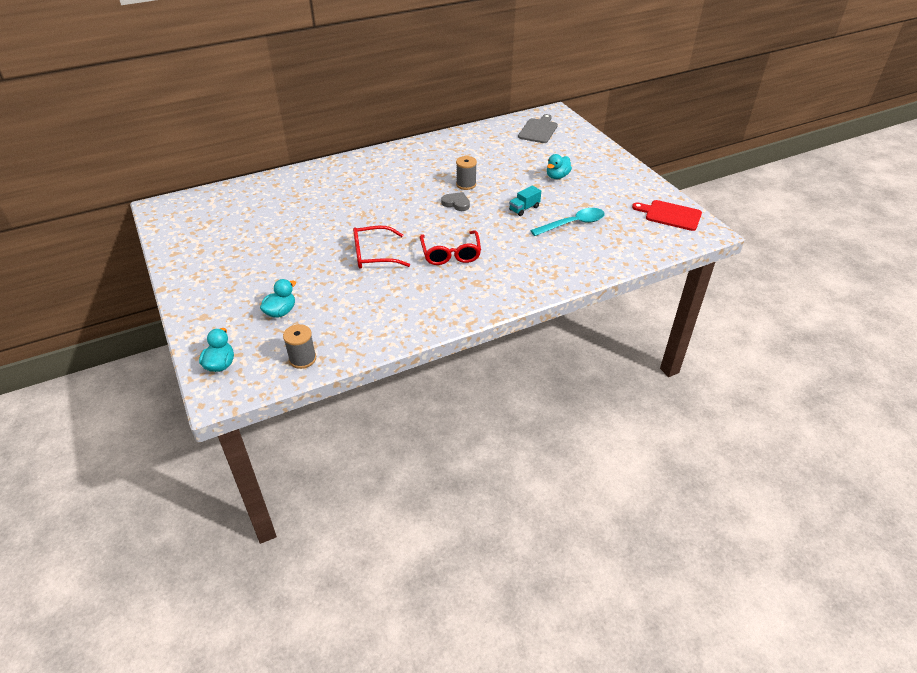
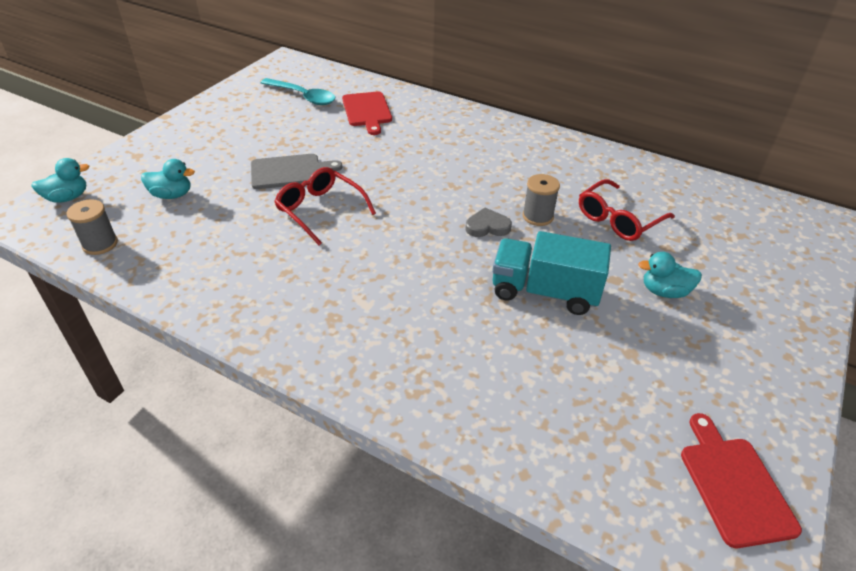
camera: 55 degrees right, 0 degrees up
red glasses [420,230,481,265] -> red glasses moved to [579,179,675,241]
grey heart [441,192,470,211] -> grey heart turned 90 degrees counterclockwise [465,208,512,237]
turquoise truck [509,185,541,216] -> turquoise truck [492,231,611,315], size x1.97
grey cutting board [518,114,558,143] -> grey cutting board moved to [251,154,342,189]
turquoise spoon [530,208,605,236] -> turquoise spoon moved to [261,78,335,105]
none -> red cutting board [342,91,392,135]

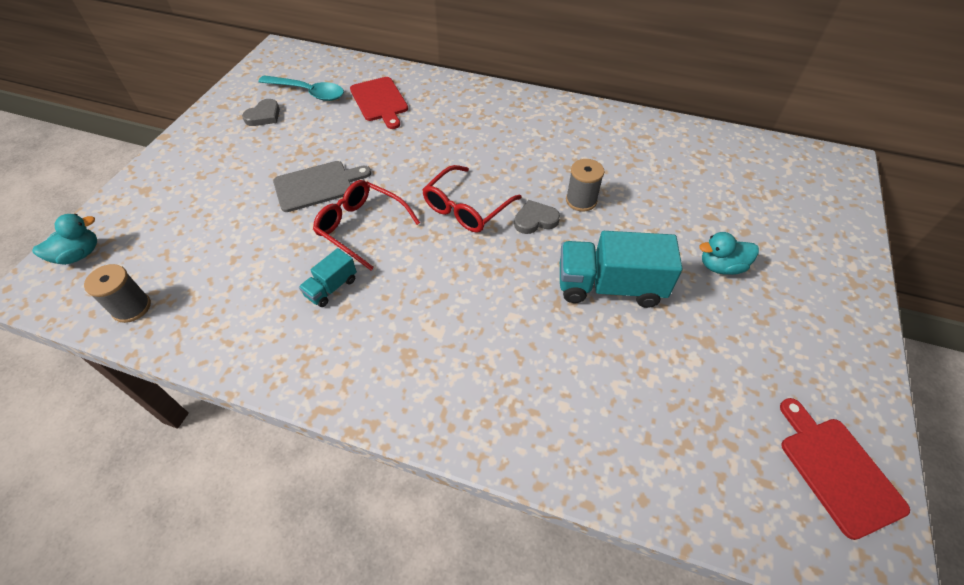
camera: 10 degrees left, 10 degrees up
turquoise duck [141,159,195,199] -> none
red glasses [579,179,675,241] -> red glasses moved to [422,165,522,233]
none -> grey heart [242,99,280,126]
none -> turquoise truck [299,248,357,307]

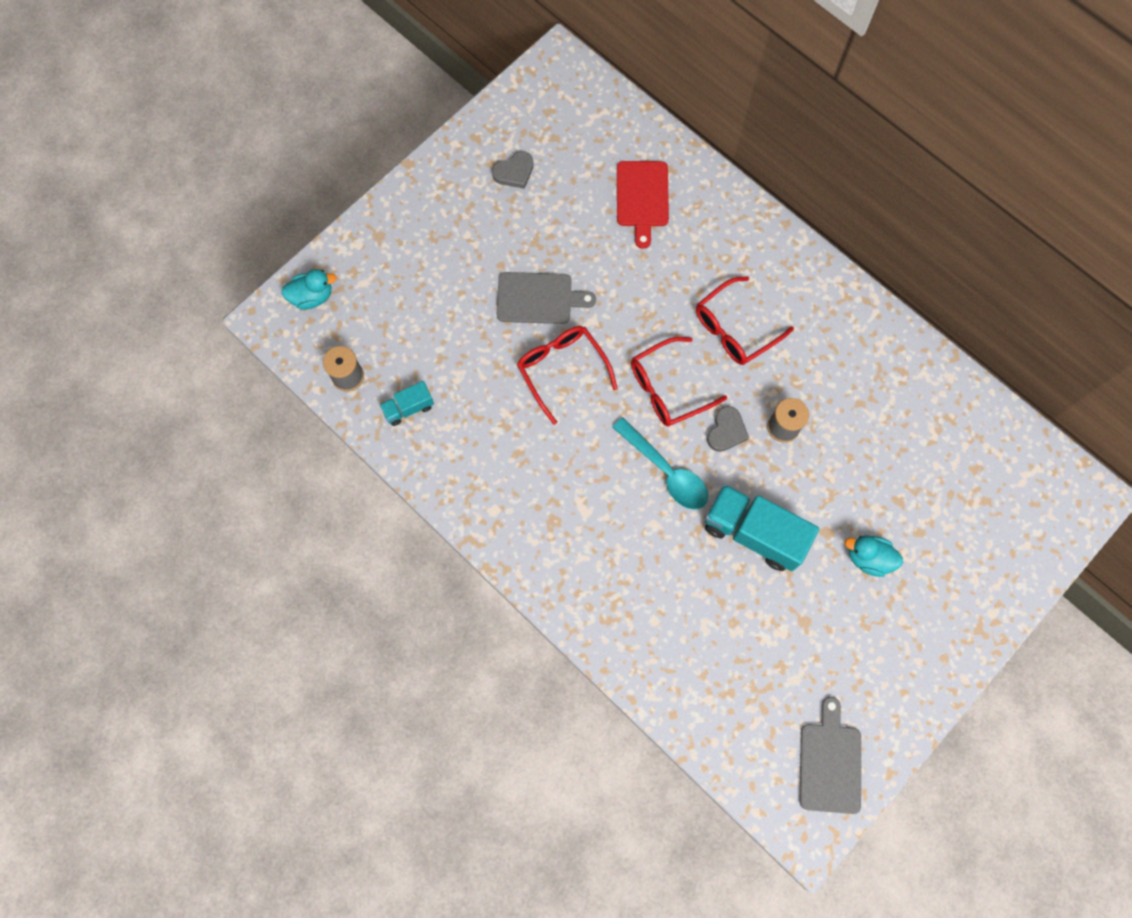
camera: 25 degrees right, 20 degrees up
turquoise spoon [258,75,344,101] -> turquoise spoon moved to [612,417,708,510]
turquoise truck [299,248,357,307] -> turquoise truck moved to [380,381,434,426]
grey heart [514,200,560,234] -> grey heart turned 105 degrees clockwise [707,406,749,452]
red cutting board [780,398,910,540] -> grey cutting board [800,697,861,814]
none -> red glasses [696,276,794,365]

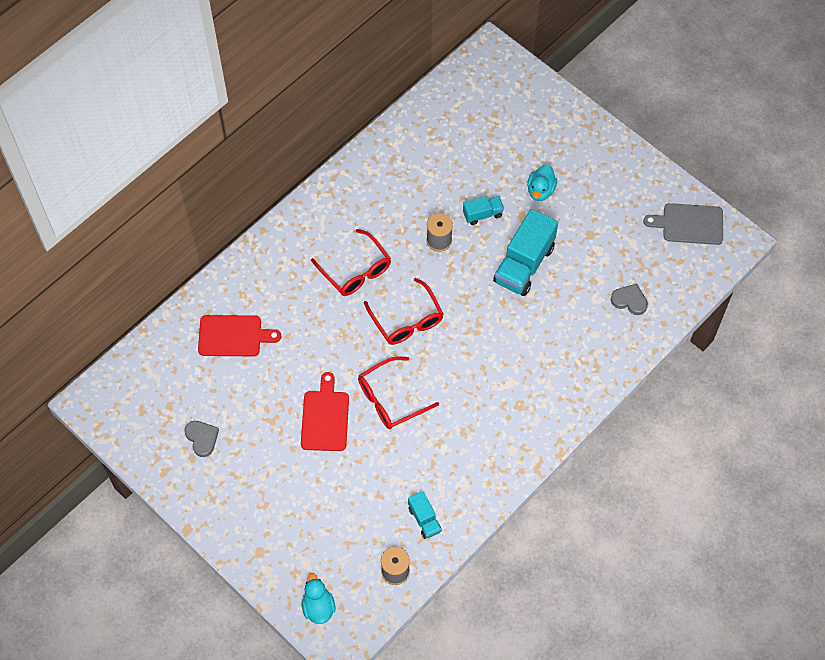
camera: 90 degrees left, 10 degrees down
grey cutting board [497,272,596,324] -> red cutting board [301,372,349,451]
turquoise spoon [612,417,708,510] -> none
grey heart [707,406,749,452] -> grey heart moved to [611,284,648,315]
none -> turquoise truck [463,196,504,225]

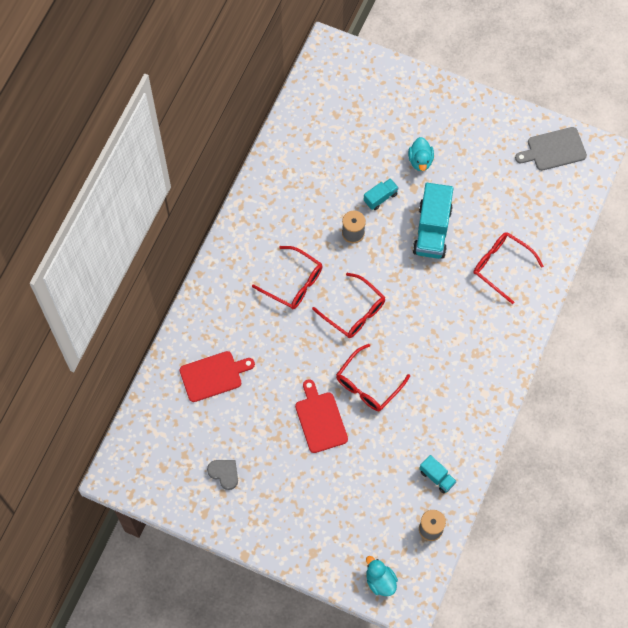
camera: 20 degrees left, 5 degrees up
grey heart [611,284,648,315] -> none
none -> red glasses [473,232,544,304]

